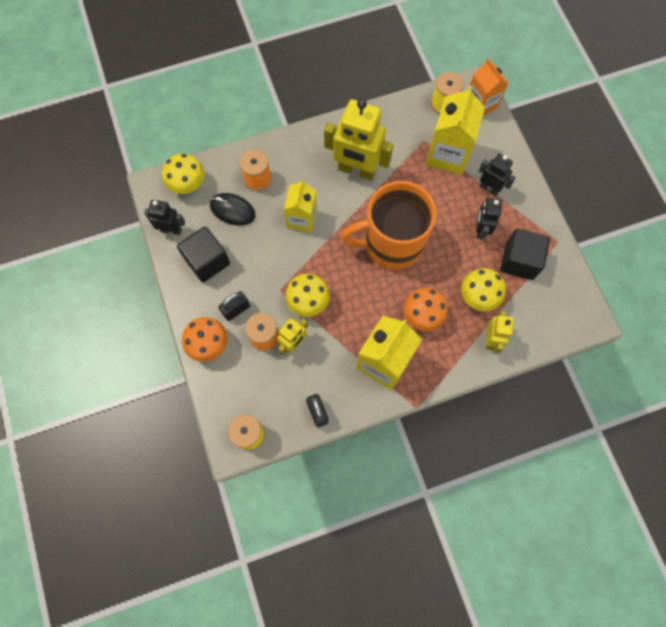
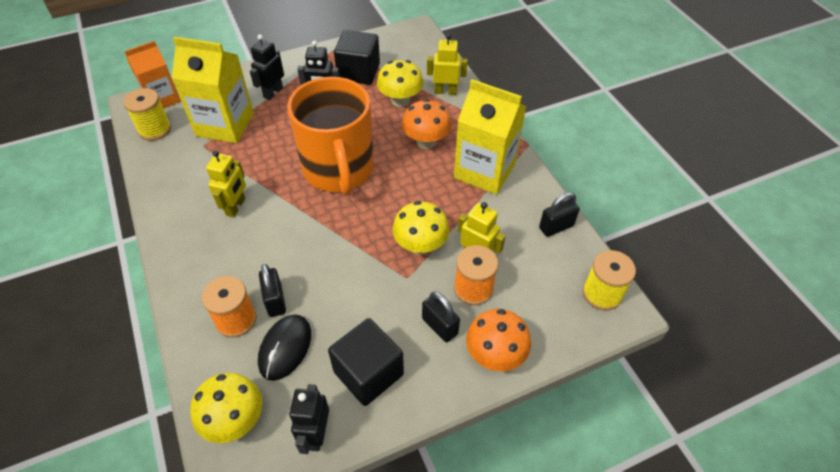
camera: 95 degrees left, 20 degrees down
yellow carton [284,179,317,232] -> none
yellow robot [324,99,394,181] -> yellow robot [206,150,246,217], size x0.54
none -> black padlock [259,264,286,317]

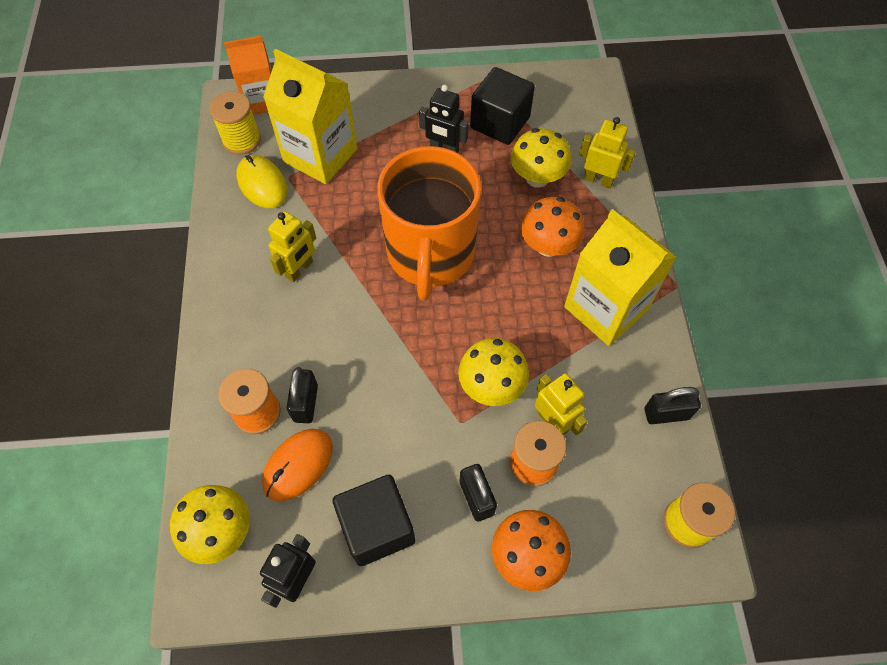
camera: 20 degrees right, 10 degrees up
black robot [250,35,284,100] -> none
black mouse [258,314,311,381] -> orange mouse [262,429,333,501]
none -> yellow mouse [236,155,288,208]

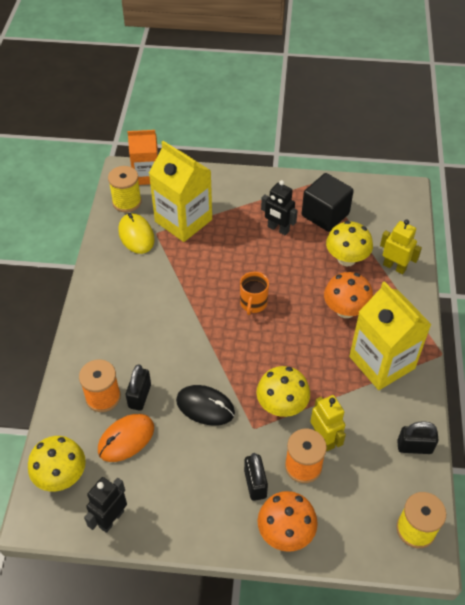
camera: 10 degrees right, 10 degrees down
yellow robot [268,211,316,282] -> none
black cube [332,475,415,566] -> none
orange mug [377,146,481,301] -> orange mug [240,272,269,315], size x0.40
none -> black mouse [176,385,235,426]

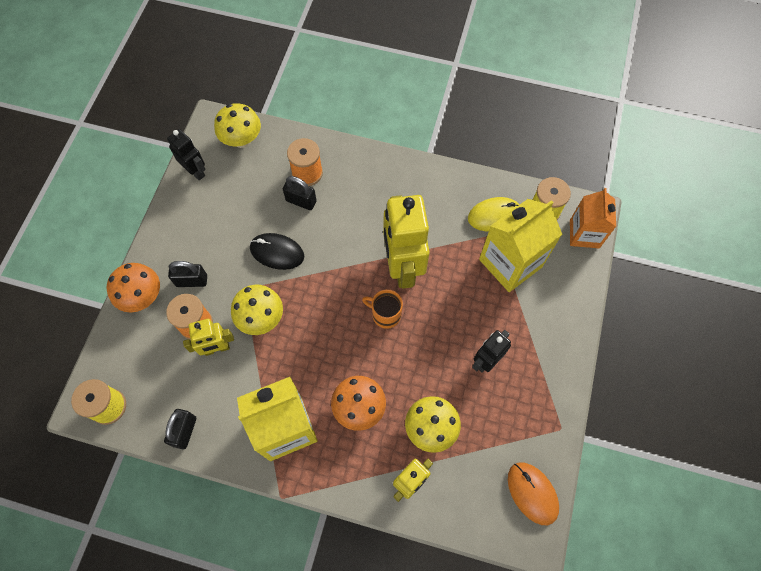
camera: 100 degrees right, 15 degrees up
orange mouse [98,414,154,462] -> orange mouse moved to [508,462,559,525]
black mouse [176,385,235,426] -> black mouse turned 75 degrees clockwise [250,233,304,270]
black cube [302,173,354,232] -> none
none -> yellow robot [383,195,430,289]

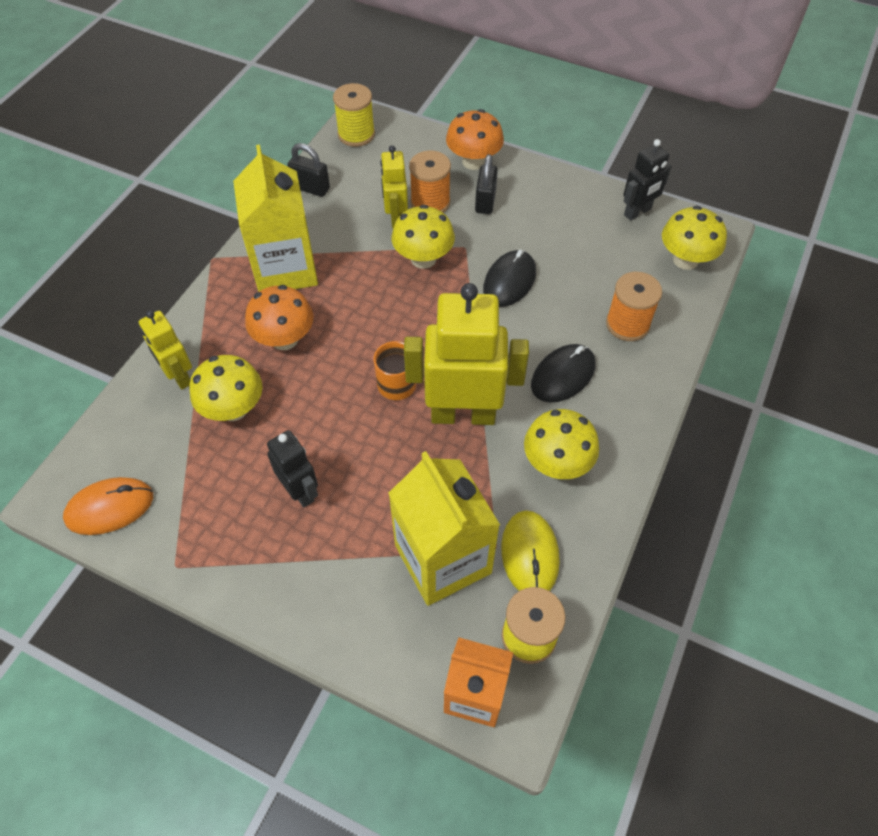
camera: 100 degrees right, 10 degrees down
black padlock [283,176,317,210] -> none
none -> yellow mushroom [524,409,599,479]
none -> black mouse [531,344,595,403]

